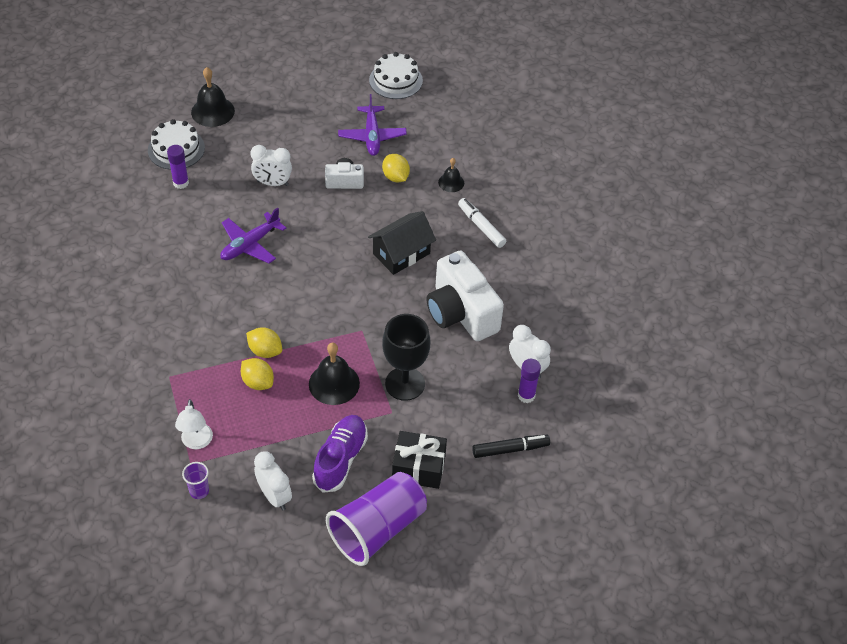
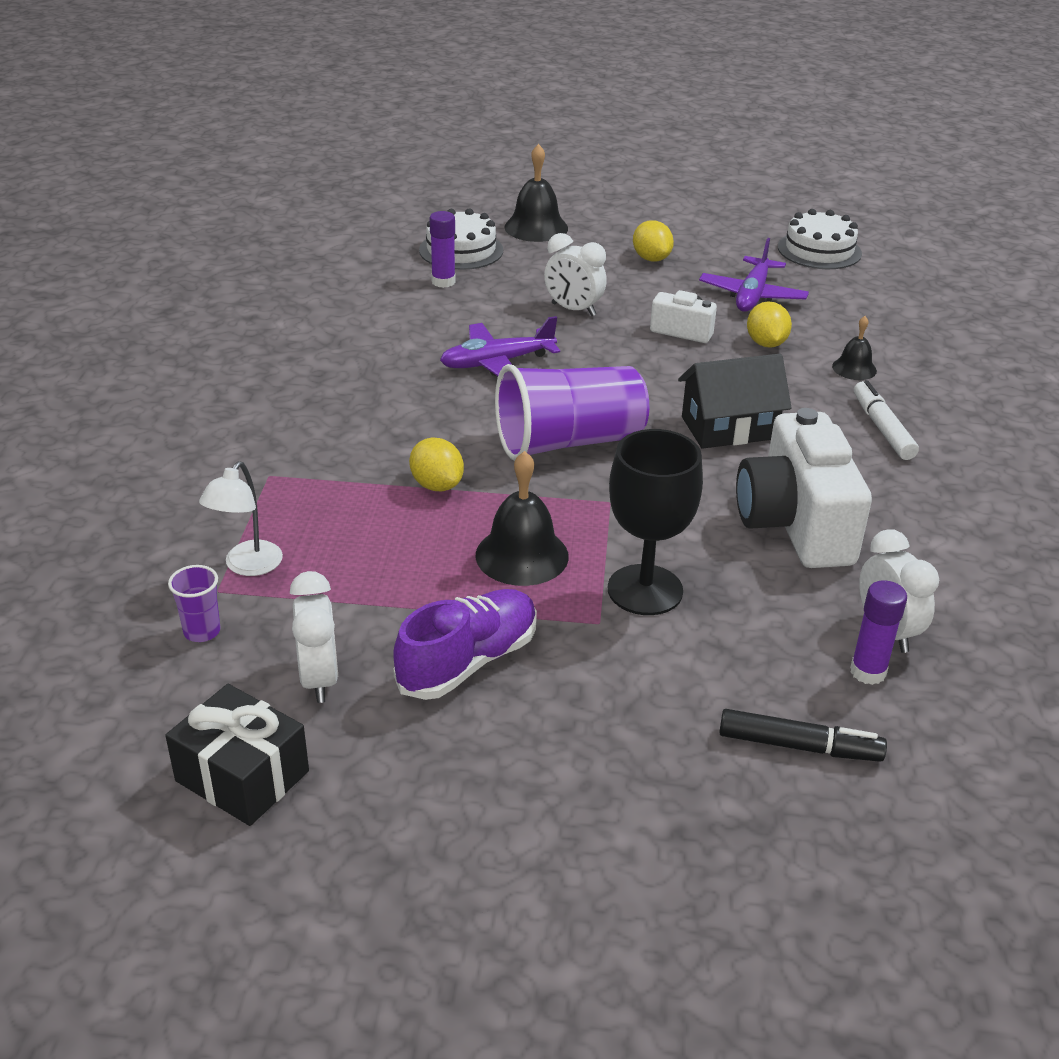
camera: 25 degrees right, 15 degrees down
yellow lemon [241,358,274,390] -> yellow lemon moved to [633,220,674,262]
purple cup [326,472,427,566] -> purple cup moved to [495,364,649,461]
black gift [392,431,447,489] -> black gift moved to [165,684,309,826]

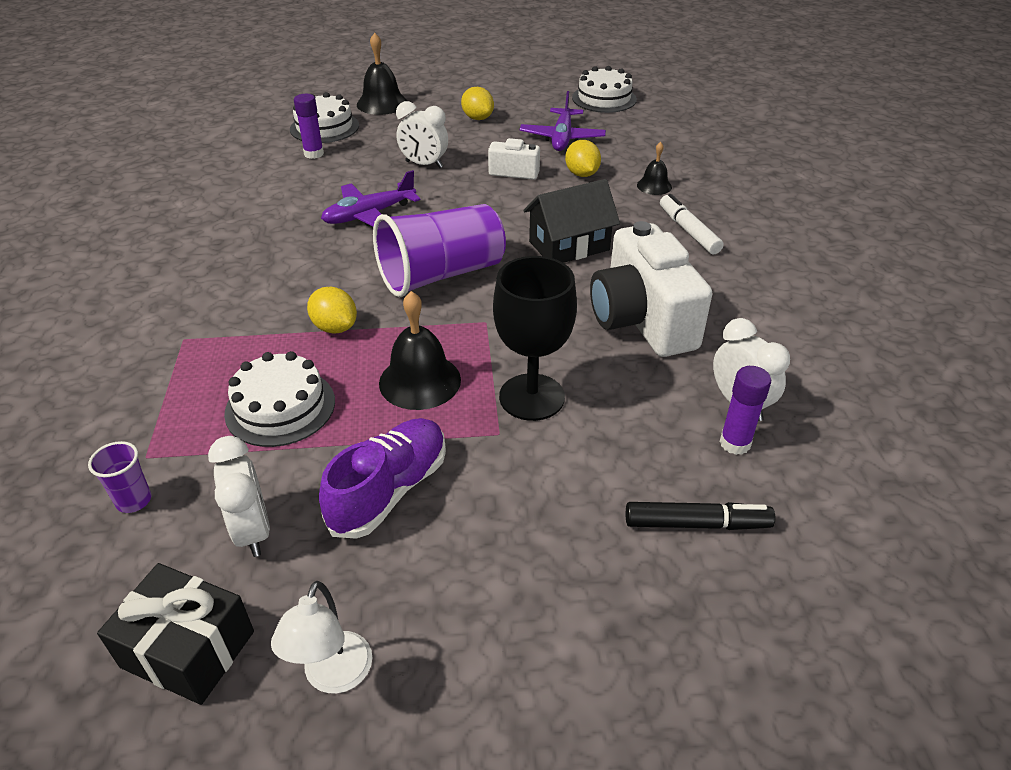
camera: 10 degrees left, 5 degrees up
white lamp [199,461,283,576] -> white lamp moved to [271,581,372,694]
none -> white cake [224,351,335,447]

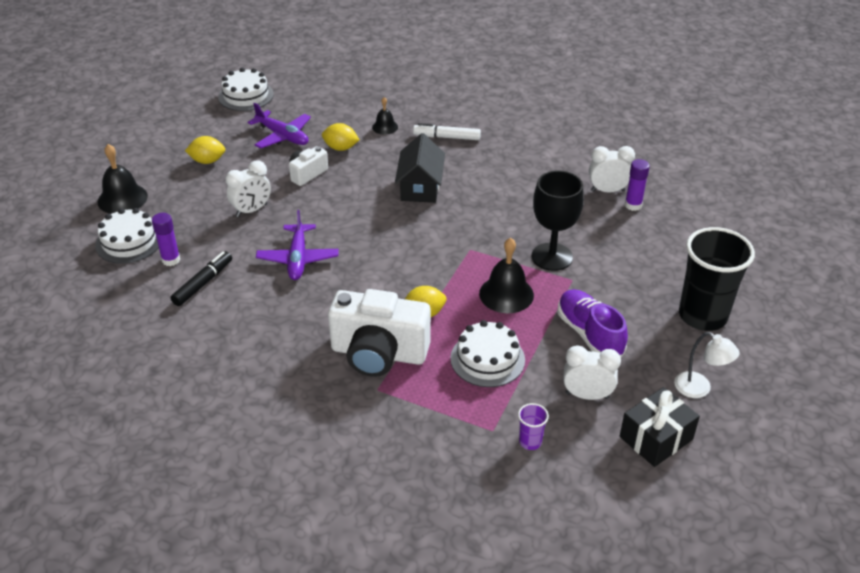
camera: 60 degrees left, 0 degrees up
purple cup [373,204,506,297] -> none
white camera [590,221,712,357] -> white camera moved to [328,289,431,377]
black marker [626,502,775,530] -> black marker moved to [171,251,232,306]
none -> black cup [679,227,755,331]

